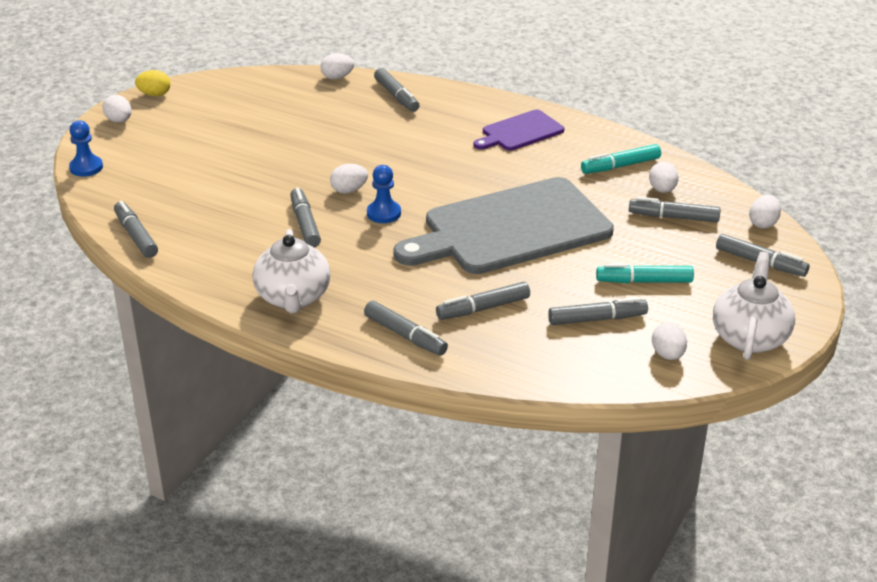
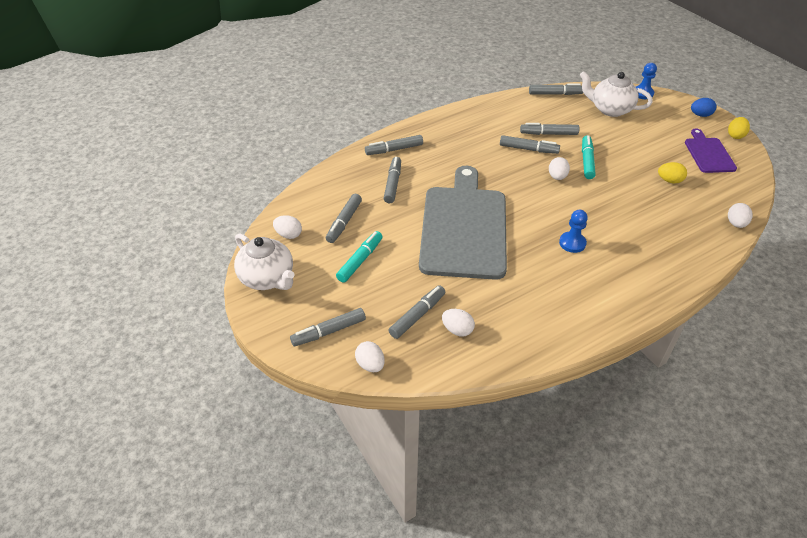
camera: 120 degrees right, 10 degrees up
white egg [102,95,132,123] -> blue egg [691,98,717,117]
white teapot [253,229,330,313] -> white teapot moved to [580,71,652,117]
blue pawn [367,165,401,223] -> blue pawn moved to [559,210,588,253]
grey marker [374,68,420,112] -> grey marker moved to [520,123,580,135]
purple cutting board [474,110,564,151] -> purple cutting board moved to [685,129,737,173]
turquoise marker [581,144,661,174] -> turquoise marker moved to [582,135,596,179]
none -> yellow egg [658,162,687,183]

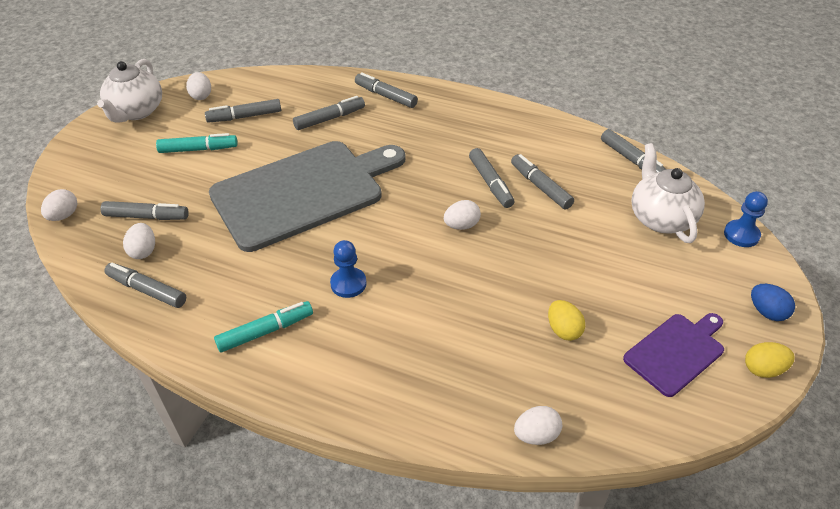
camera: 55 degrees right, 0 degrees up
grey marker [290,308,366,346] -> grey marker moved to [104,263,186,308]
turquoise marker [582,135,596,179] -> turquoise marker moved to [214,301,313,352]

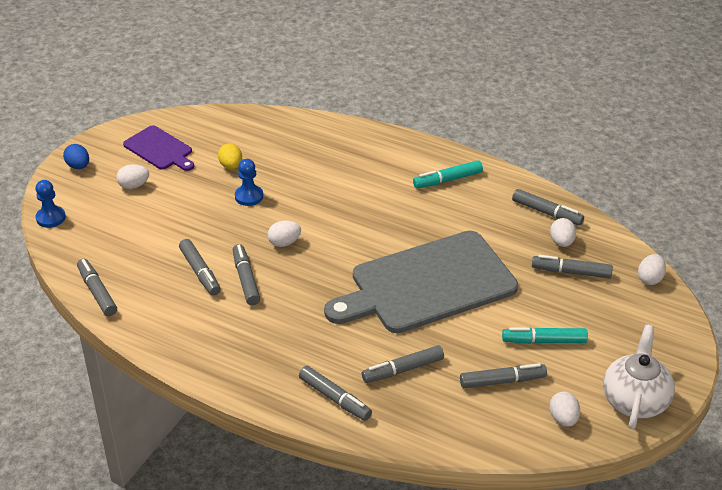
camera: 175 degrees left, 5 degrees down
blue pawn [330,240,367,298] -> blue pawn moved to [235,159,263,206]
white egg [514,406,562,445] -> white egg moved to [116,164,149,189]
purple cutting board [623,313,724,397] -> purple cutting board turned 105 degrees counterclockwise [123,125,194,171]
white teapot [631,143,705,243] -> none
yellow egg [745,342,794,378] -> none

